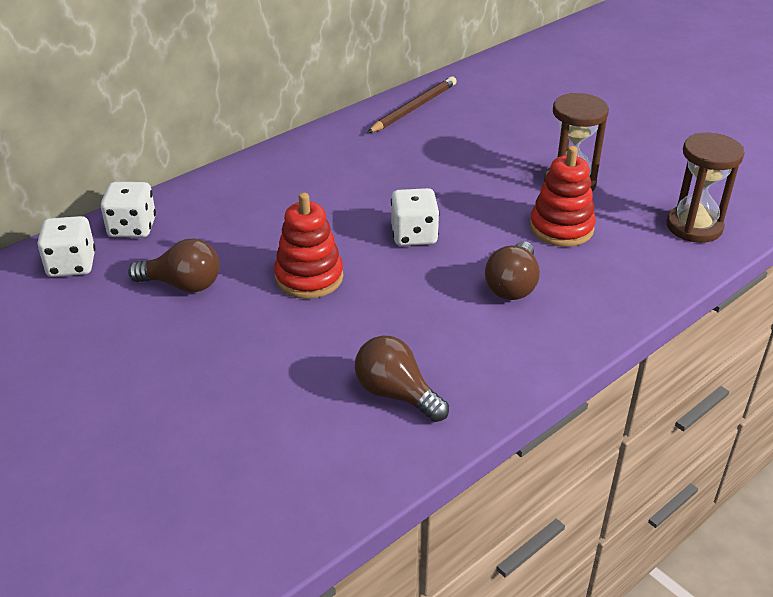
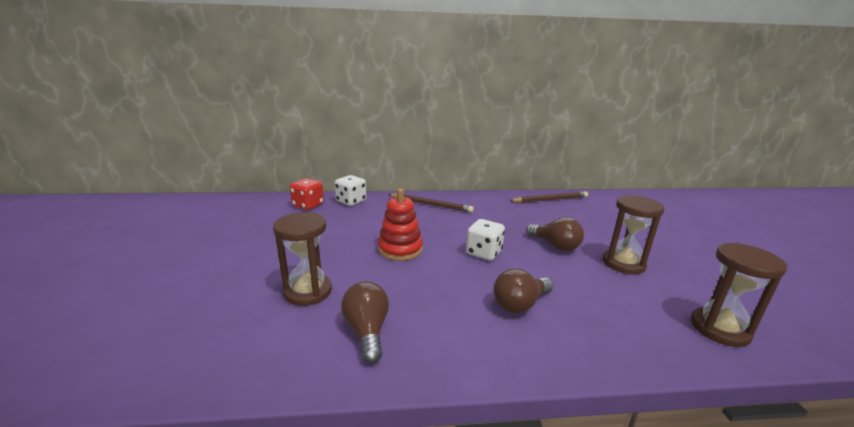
camera: 35 degrees right, 15 degrees down
white dice [37,216,95,277] -> red dice [290,178,324,210]
brown light bulb [128,238,220,293] -> brown light bulb moved to [526,217,584,251]
red stacking toy [530,146,596,247] -> none
none -> brown hourglass [273,212,332,306]
none -> brown pencil [388,193,474,213]

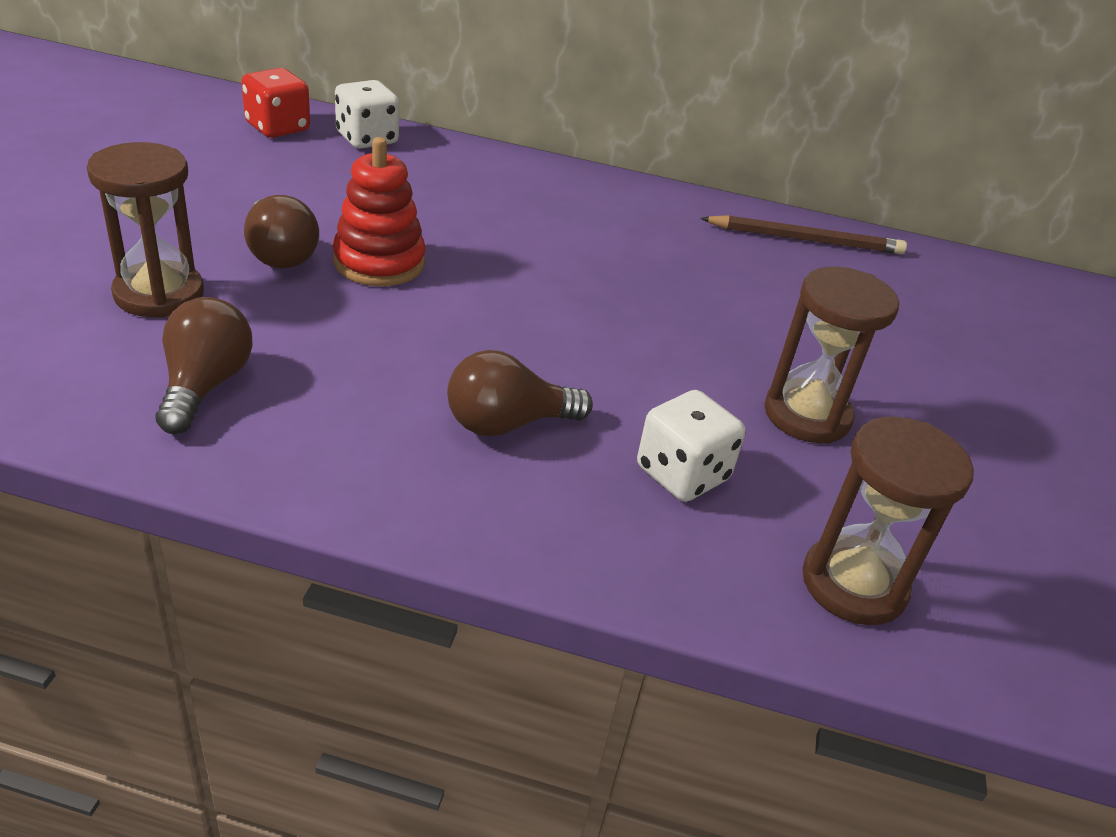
camera: 15 degrees right, 15 degrees up
brown pencil [388,193,474,213] -> none
white dice [466,219,505,260] -> white dice moved to [637,390,745,502]
brown light bulb [526,217,584,251] -> brown light bulb moved to [244,195,319,268]

